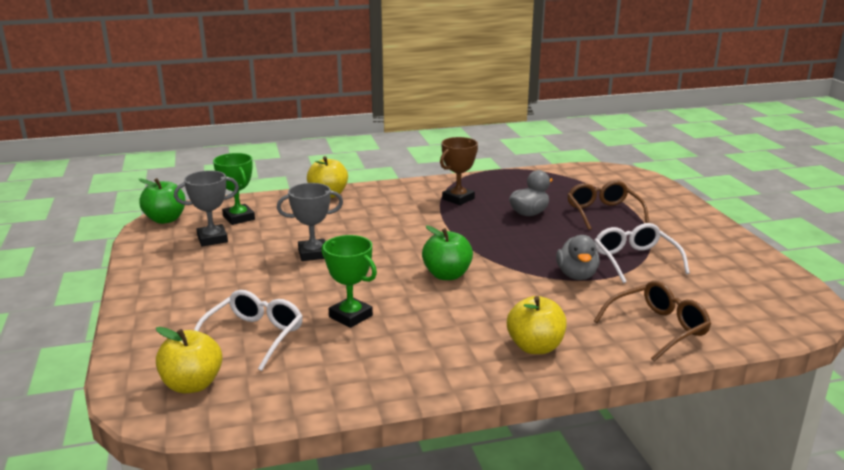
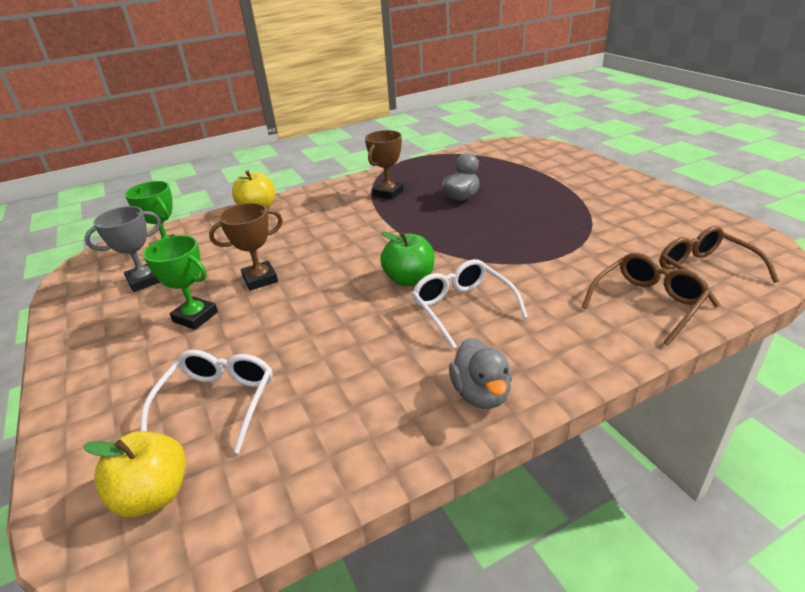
camera: 10 degrees left, 10 degrees up
green apple [139,178,185,224] -> none
grey trophy [277,183,343,261] -> brown trophy [209,203,283,291]
green trophy [322,235,377,328] -> green trophy moved to [143,235,218,330]
yellow apple [507,296,567,354] -> none
grey duck [556,235,600,280] -> grey duck moved to [449,338,512,409]
brown glasses [567,181,649,230] -> brown glasses moved to [659,226,779,307]
white glasses [594,223,690,283] -> white glasses moved to [412,259,528,349]

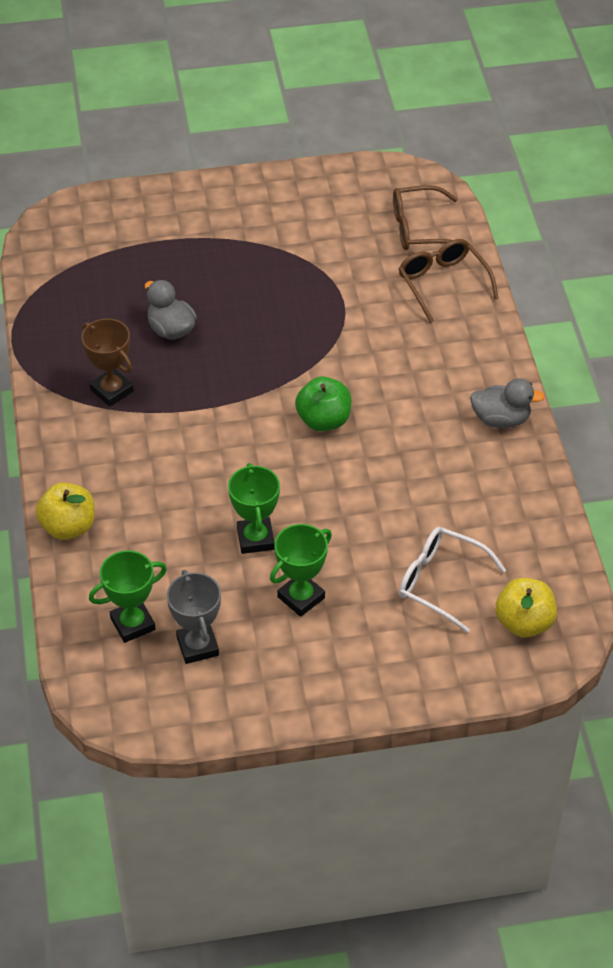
camera: 75 degrees left, 15 degrees up
brown trophy [209,203,283,291] -> green trophy [228,463,280,554]
white glasses [412,259,528,349] -> none

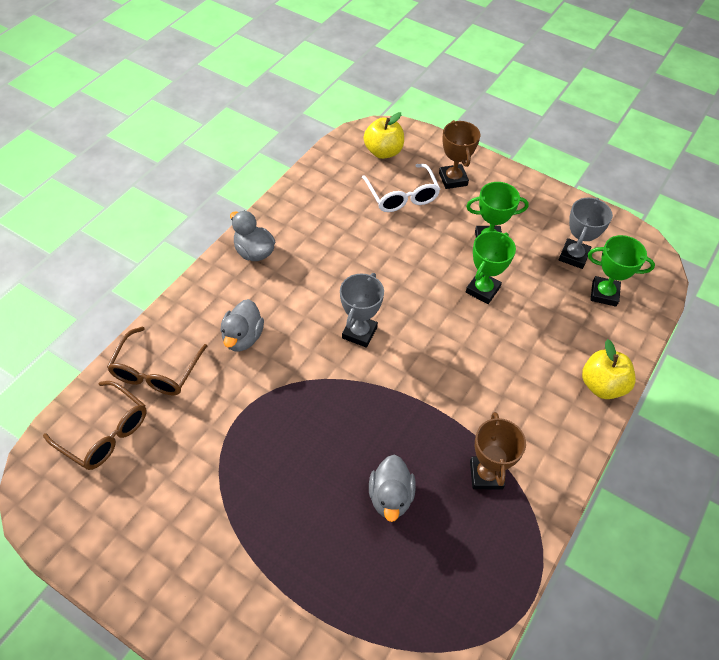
camera: 140 degrees left, 5 degrees up
green apple [295,376,351,431] -> grey trophy [340,273,384,348]
none -> grey duck [220,299,264,352]
none -> brown trophy [439,120,480,189]

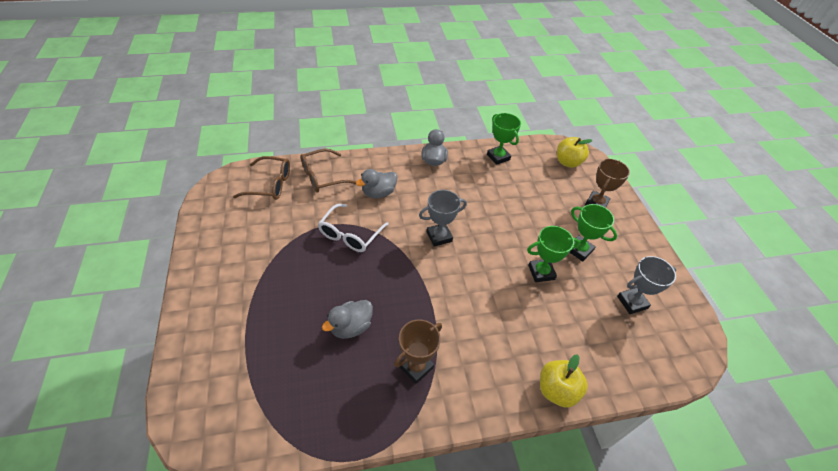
camera: 45 degrees right, 5 degrees down
brown glasses [43,381,147,470] -> brown glasses turned 75 degrees counterclockwise [233,156,290,200]
white glasses [362,164,440,212] -> white glasses moved to [318,204,389,252]
green trophy [588,235,655,307] -> green trophy moved to [487,113,521,165]

